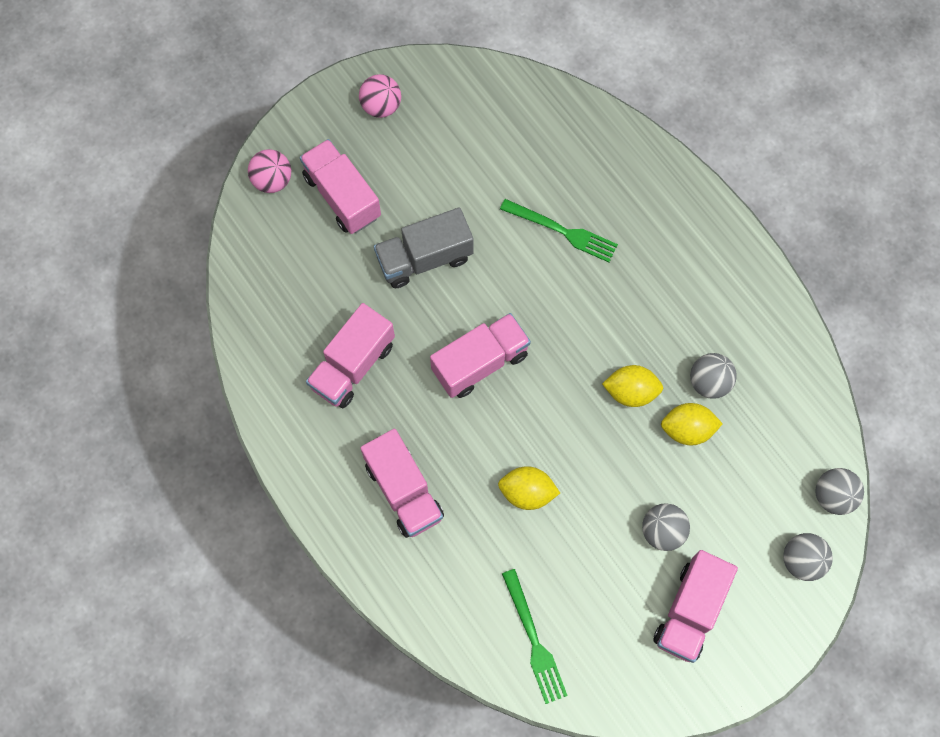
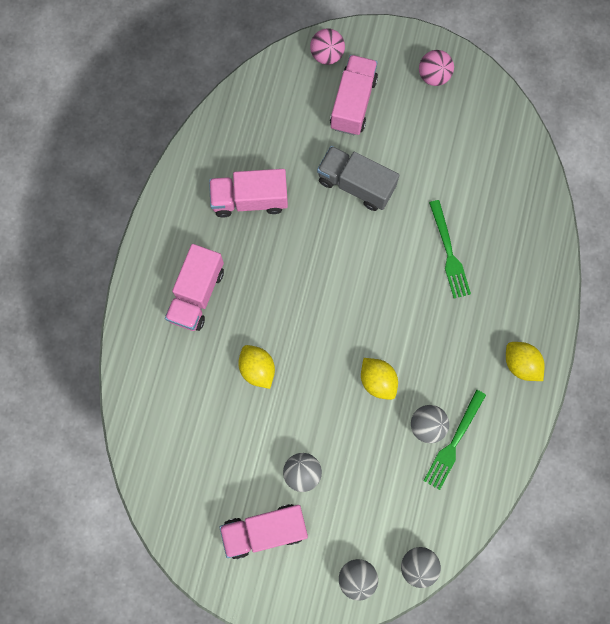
camera: 50 degrees right, 5 degrees up
pink truck [430,313,531,398] -> none
green fork [502,569,568,704] -> green fork moved to [424,390,486,490]
yellow lemon [661,403,723,446] -> yellow lemon moved to [506,342,545,381]

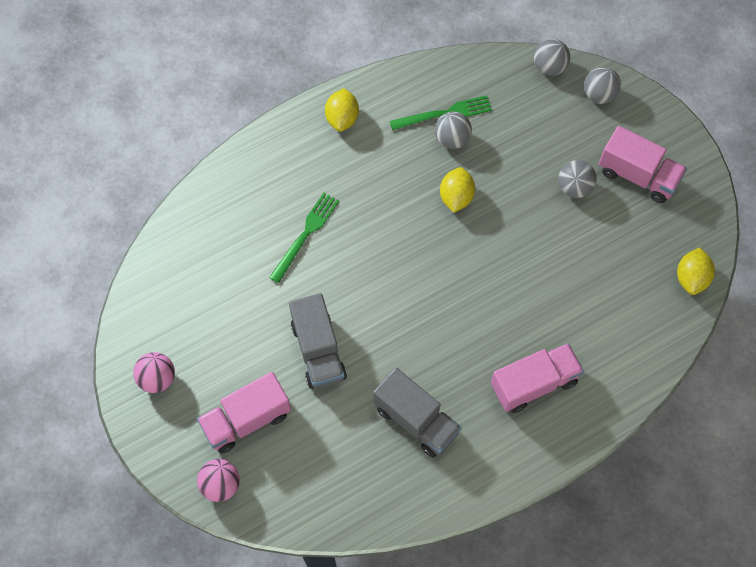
camera: 135 degrees left, 10 degrees down
pink truck [209,169,288,218] -> grey truck [373,368,462,458]
yellow lemon [238,345,275,389] -> yellow lemon moved to [677,247,715,295]

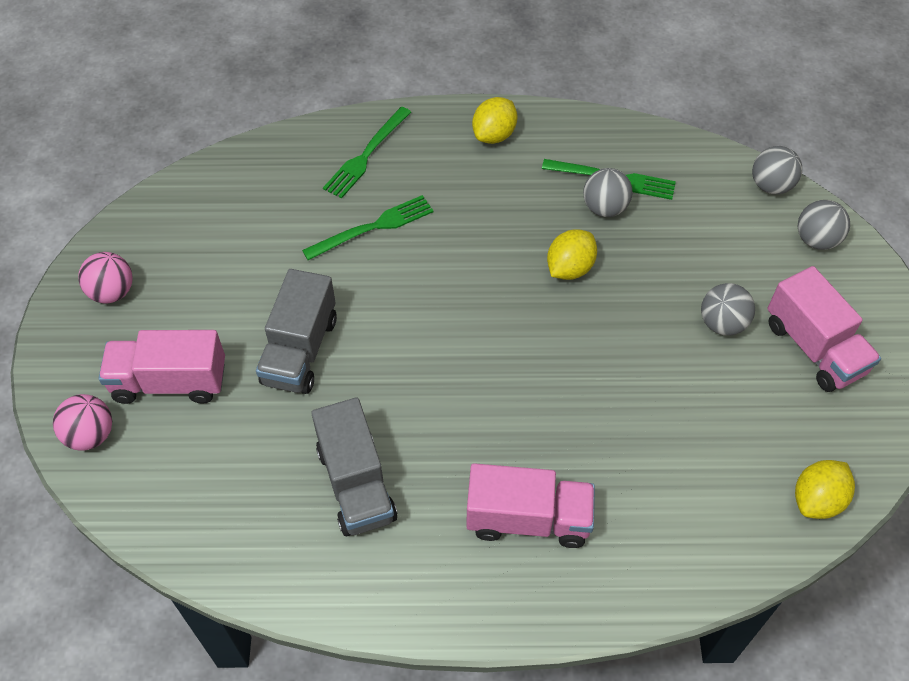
camera: 30 degrees right, 10 degrees down
none -> green fork [323,107,411,199]

